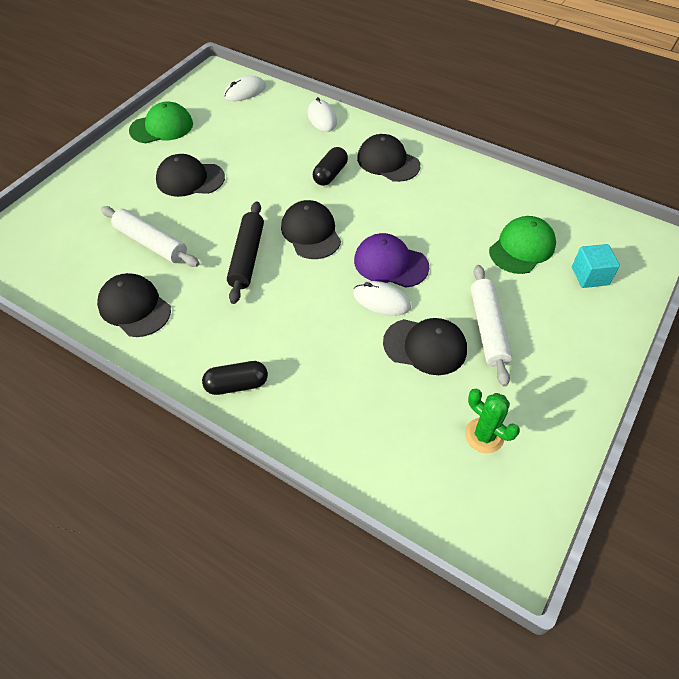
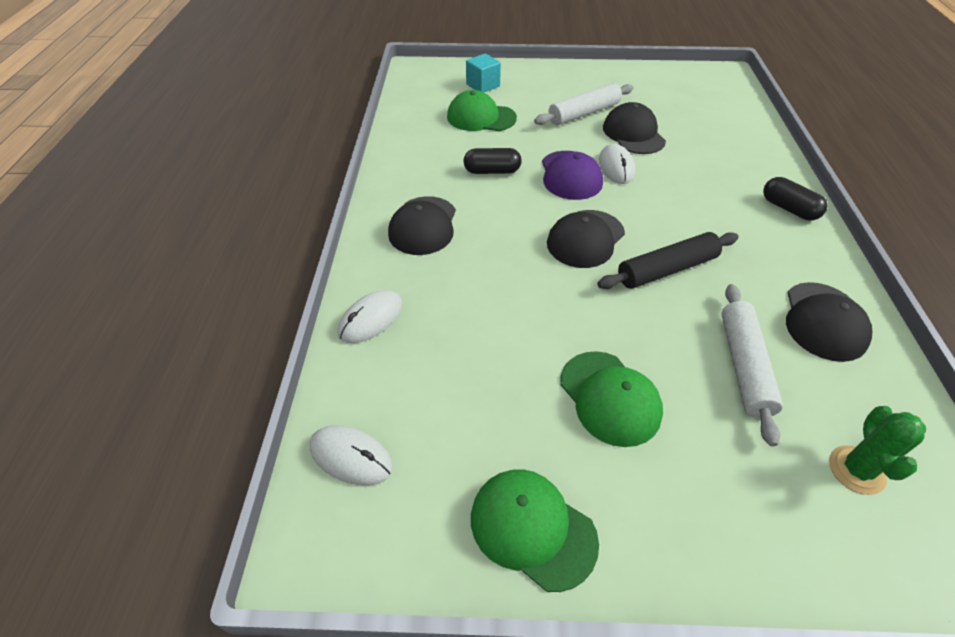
camera: 120 degrees left, 5 degrees down
black cap [156,154,225,197] -> green cap [560,351,663,447]
black capsule [313,147,348,186] -> black capsule moved to [463,148,522,174]
green cactus [465,388,520,453] -> green cactus moved to [829,406,926,495]

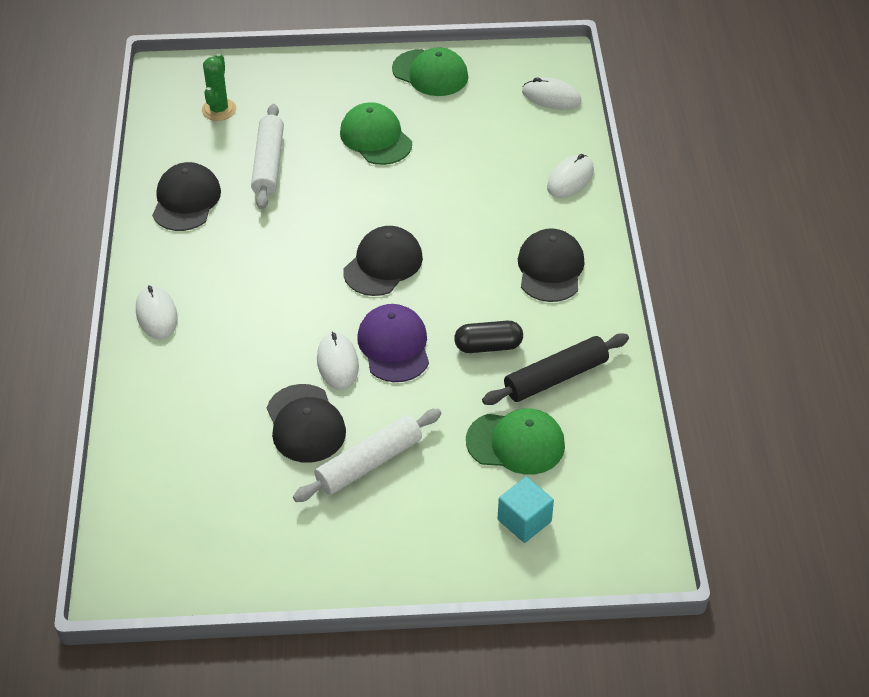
camera: 175 degrees right, 0 degrees up
black rolling pin [597,232,738,289] -> black rolling pin moved to [482,333,629,405]
black capsule [763,177,828,220] -> white mouse [136,285,178,339]

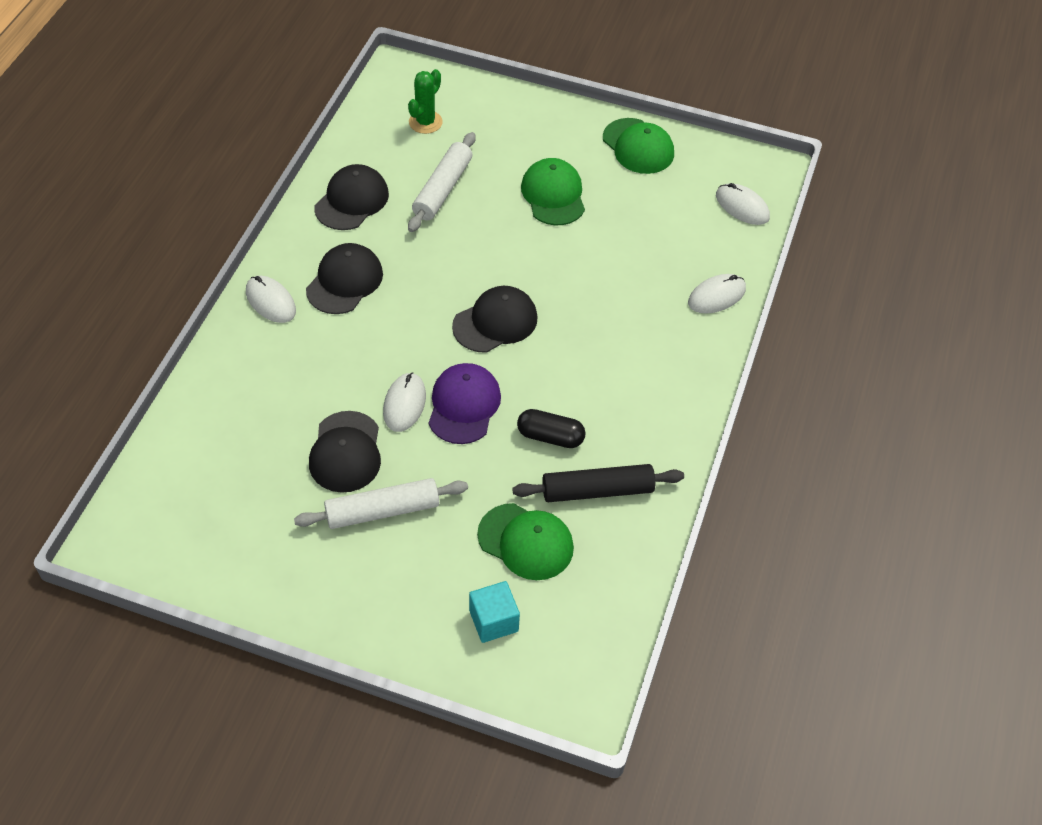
camera: 20 degrees right, 5 degrees up
white mouse [136,285,178,339] -> white mouse turned 45 degrees counterclockwise [246,276,296,323]
black cap [518,229,585,302] -> black cap moved to [306,243,383,314]

